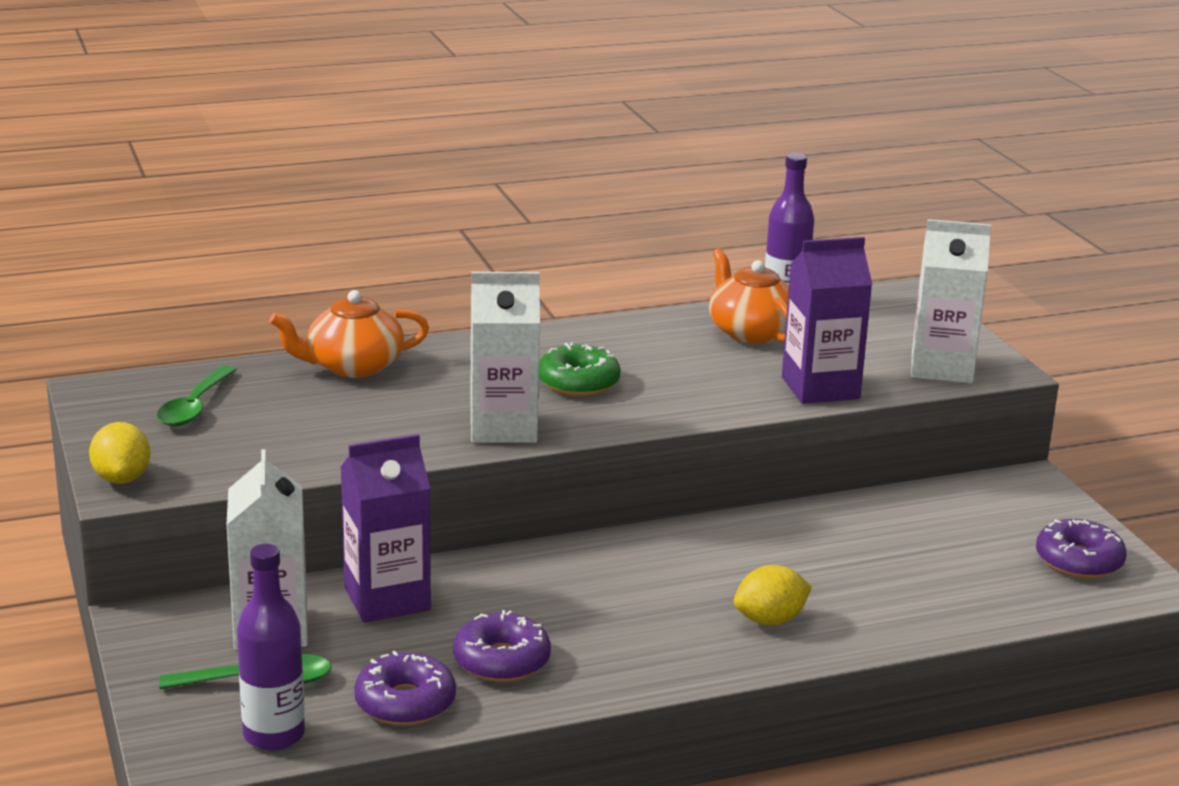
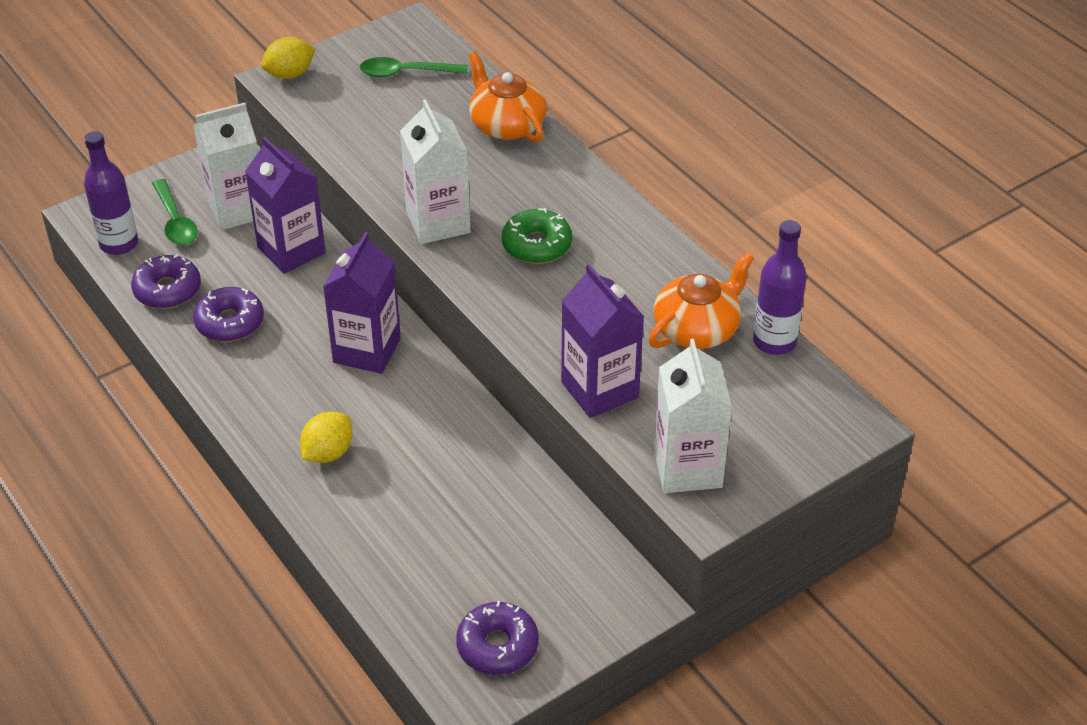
camera: 75 degrees right, 20 degrees up
yellow lemon [734,565,812,626] -> yellow lemon turned 75 degrees clockwise [300,412,353,463]
none -> purple carton [323,232,401,374]

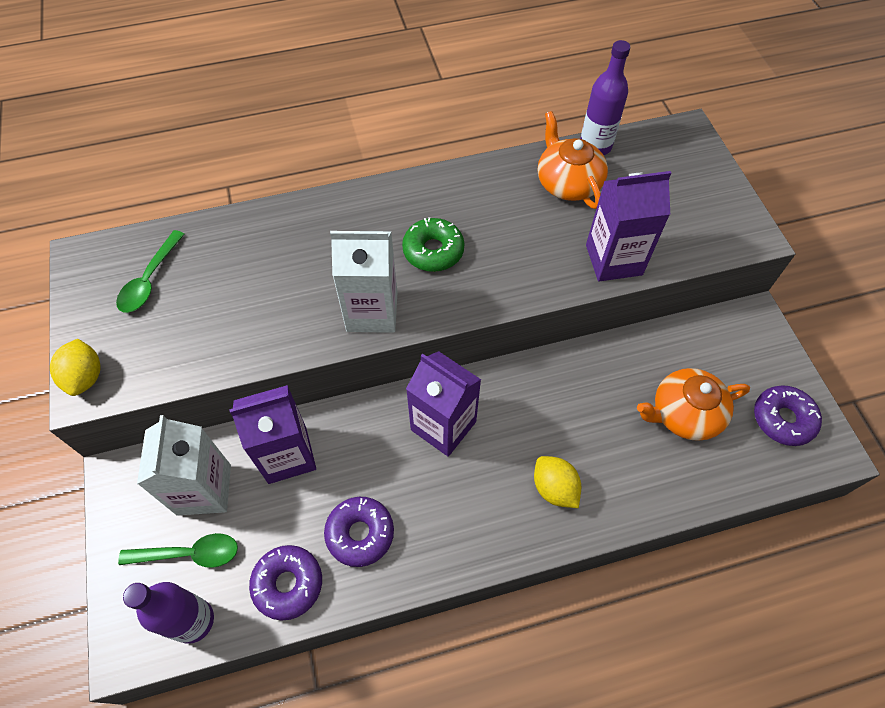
camera: 70 degrees left, 15 degrees up
orange teapot [468,51,547,143] -> orange teapot moved to [637,368,750,441]
white carton [654,339,732,493] -> none

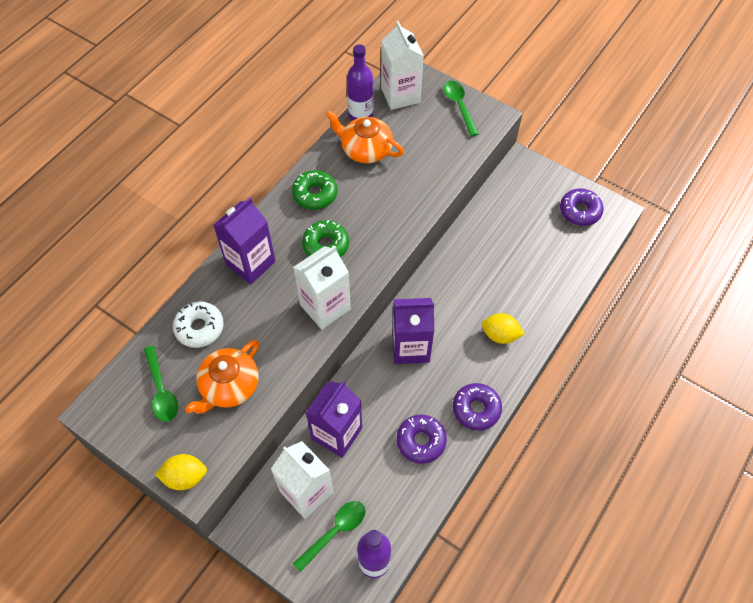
camera: 40 degrees left, 0 degrees up
yellow lemon [50,339,101,396] -> yellow lemon turned 45 degrees counterclockwise [155,454,207,490]
purple donut [249,545,322,621] -> purple donut moved to [453,383,502,431]
purple carton [586,171,671,282] -> purple carton moved to [213,198,276,284]
orange teapot [637,368,750,441] -> orange teapot moved to [185,340,259,414]
none -> white donut [173,301,224,348]
none -> green donut [292,170,337,210]
none -> white carton [381,21,424,110]
none -> green spoon [444,81,479,137]

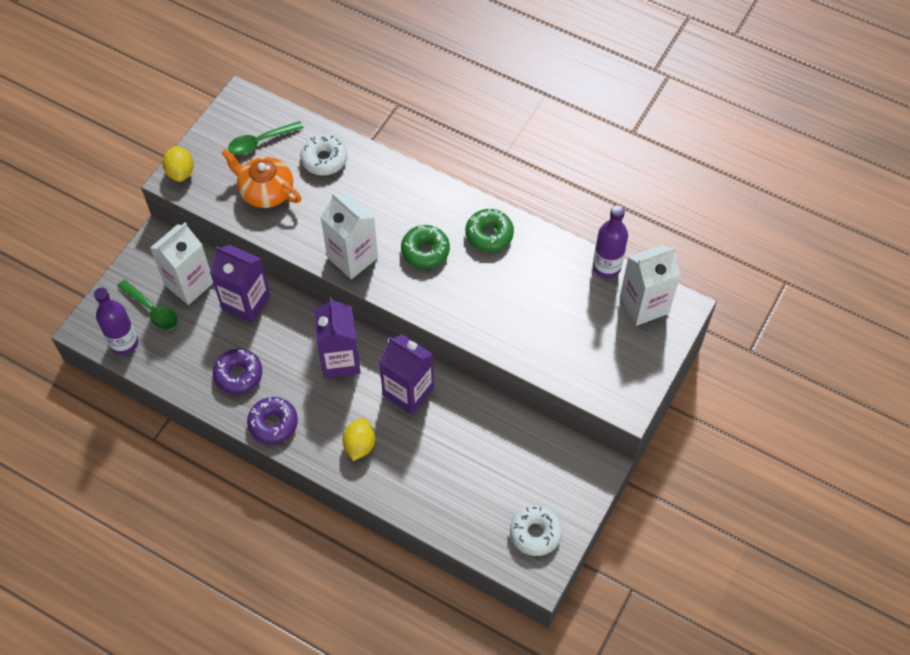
camera: 85 degrees right, 0 degrees up
purple carton [213,198,276,284] -> purple carton moved to [379,334,434,415]
orange teapot [326,110,404,163] -> none
green spoon [444,81,479,137] -> none
purple donut [560,188,604,226] -> white donut [510,505,562,556]

